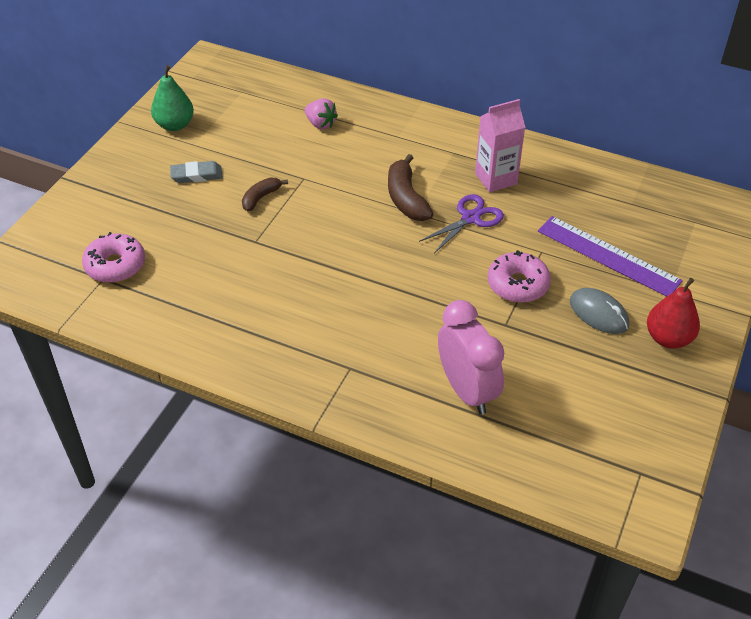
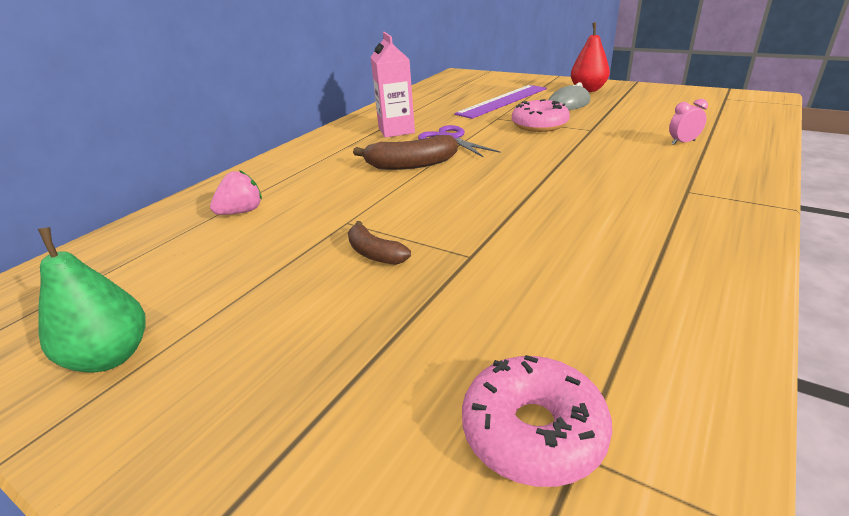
camera: 80 degrees left, 15 degrees down
grey eraser [170,161,223,183] -> none
pink clock [438,300,504,415] -> pink clock [669,99,708,145], size x0.43

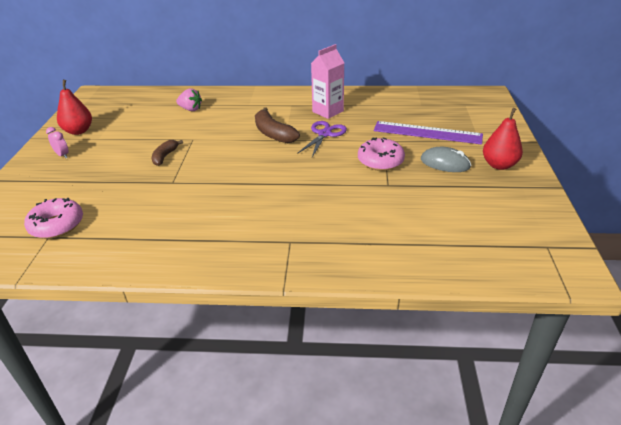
camera: 60 degrees right, 5 degrees up
green pear [38,227,146,373] -> red pear [57,80,92,135]
pink clock [669,99,708,145] -> pink clock moved to [46,127,69,158]

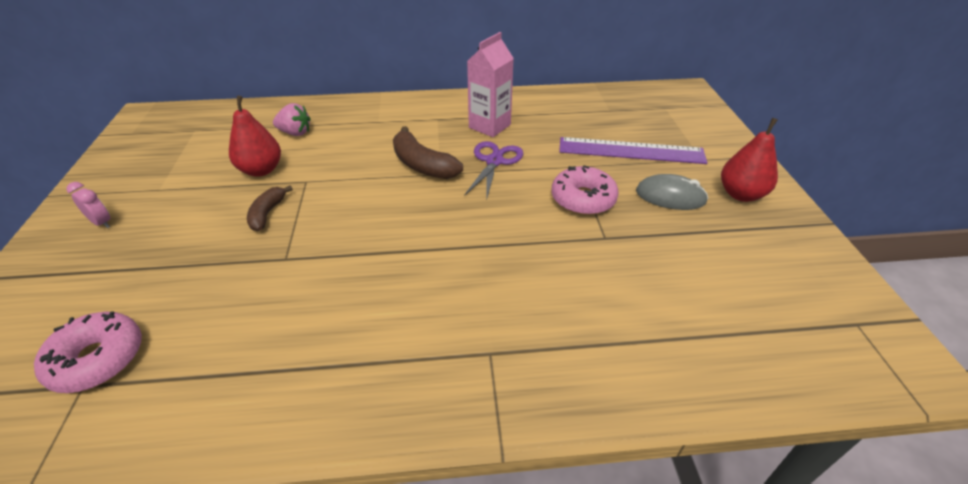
camera: 10 degrees left, 5 degrees up
red pear [57,80,92,135] -> red pear moved to [229,96,281,177]

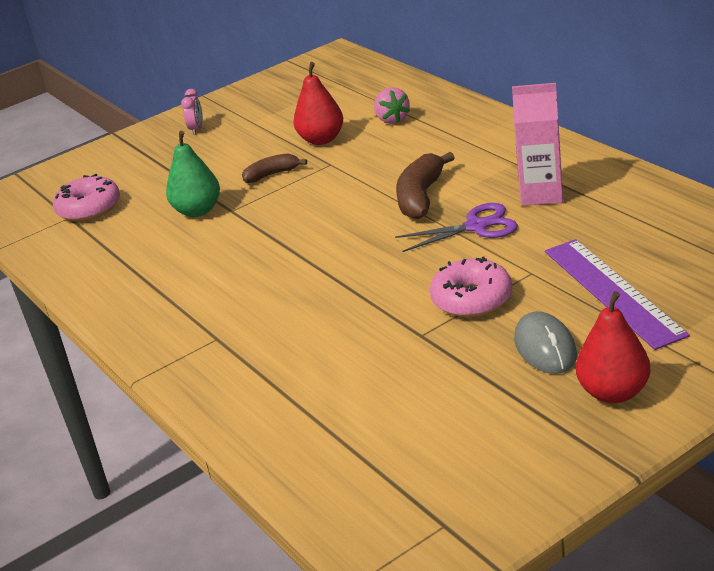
camera: 65 degrees right, 10 degrees down
none -> green pear [166,131,220,217]

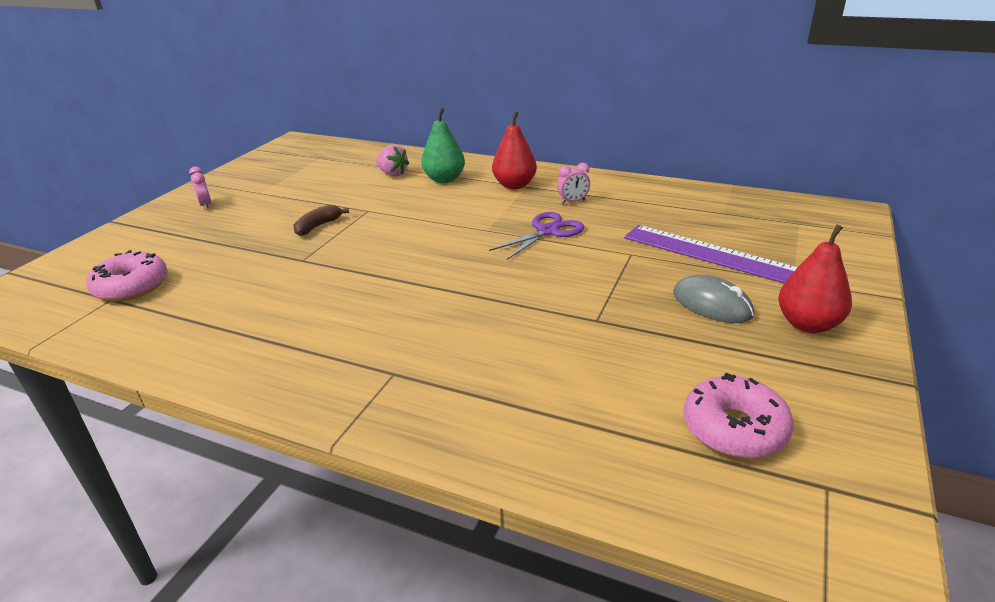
camera: 35 degrees left, 0 degrees up
green pear [166,131,220,217] -> green pear moved to [421,108,465,183]
red pear [294,62,343,145] -> red pear moved to [492,111,537,189]
brown banana [396,152,455,219] -> none
pink donut [430,257,512,317] -> pink donut moved to [683,373,794,458]
pink carton [512,83,563,206] -> pink clock [557,163,590,204]

